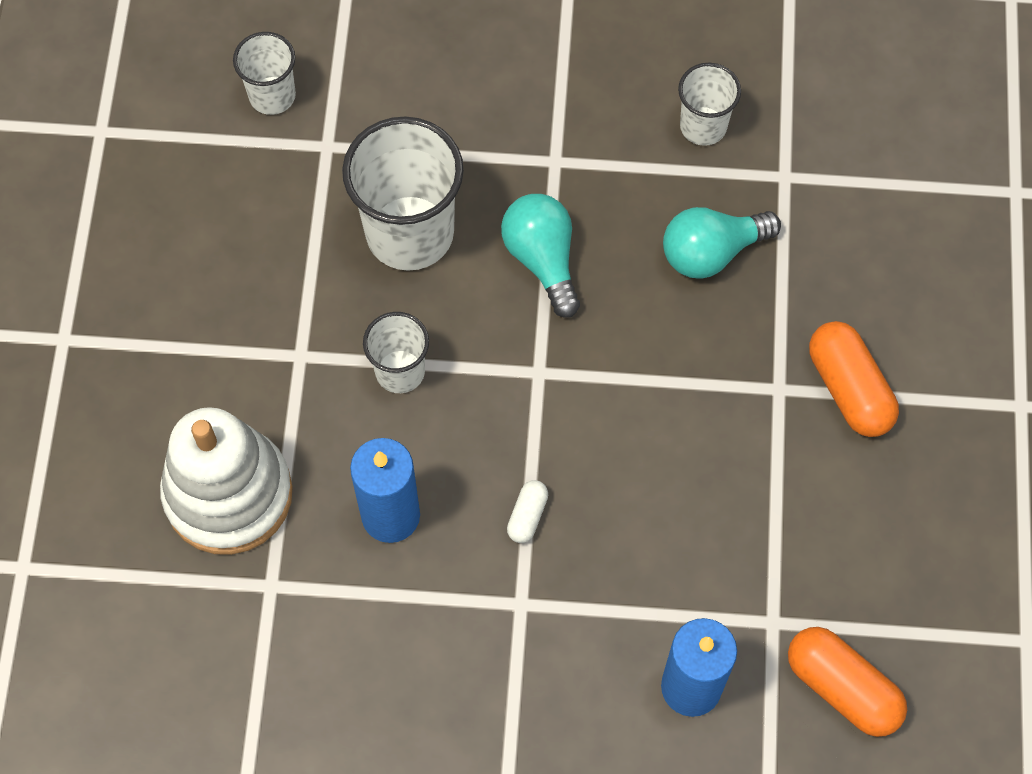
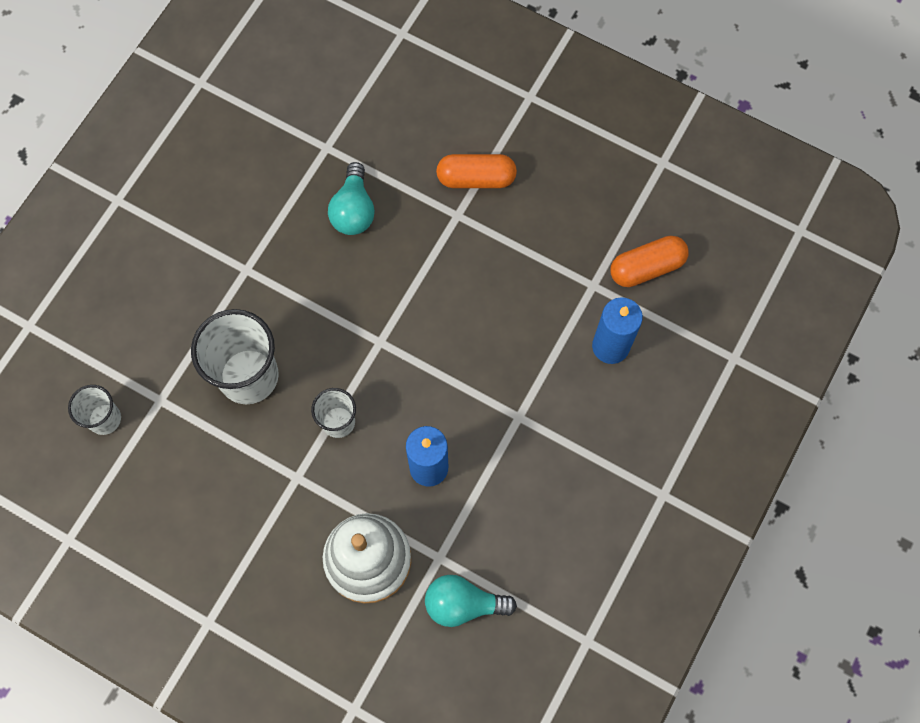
camera: 65 degrees left, 5 degrees up
turquoise light bulb [501,194,580,318] -> turquoise light bulb moved to [425,575,517,627]
white capsule [507,480,548,543] -> none
white cup [678,63,741,146] -> none

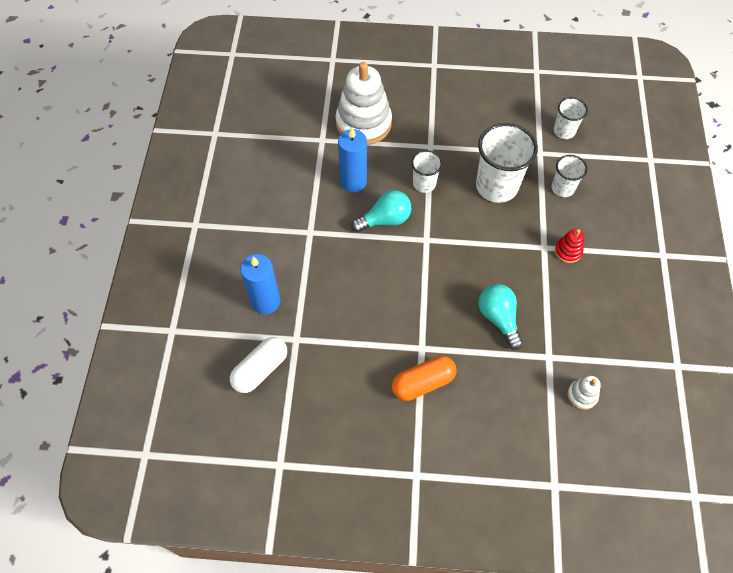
camera: 155 degrees right, 10 degrees down
turquoise light bulb [425,575,517,627] -> turquoise light bulb moved to [351,190,411,232]
orange capsule [610,236,688,287] -> white capsule [230,337,287,393]
none -> white cup [552,155,588,197]
none -> red stacking toy [555,229,584,263]
none -> white stacking toy [567,376,601,410]

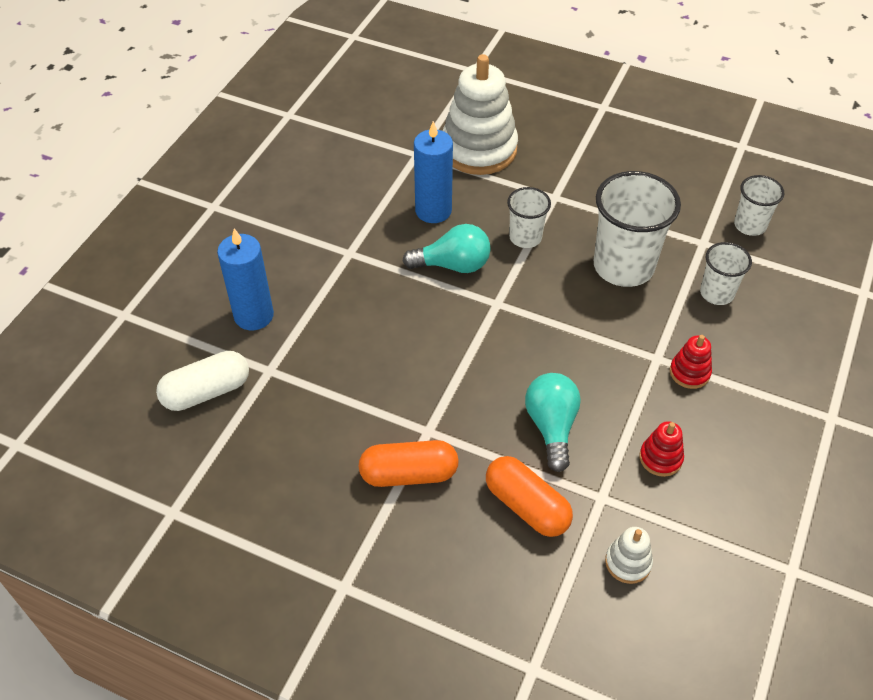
camera: 20 degrees right, 10 degrees down
none -> orange capsule [486,456,573,537]
none -> red stacking toy [639,421,684,477]

